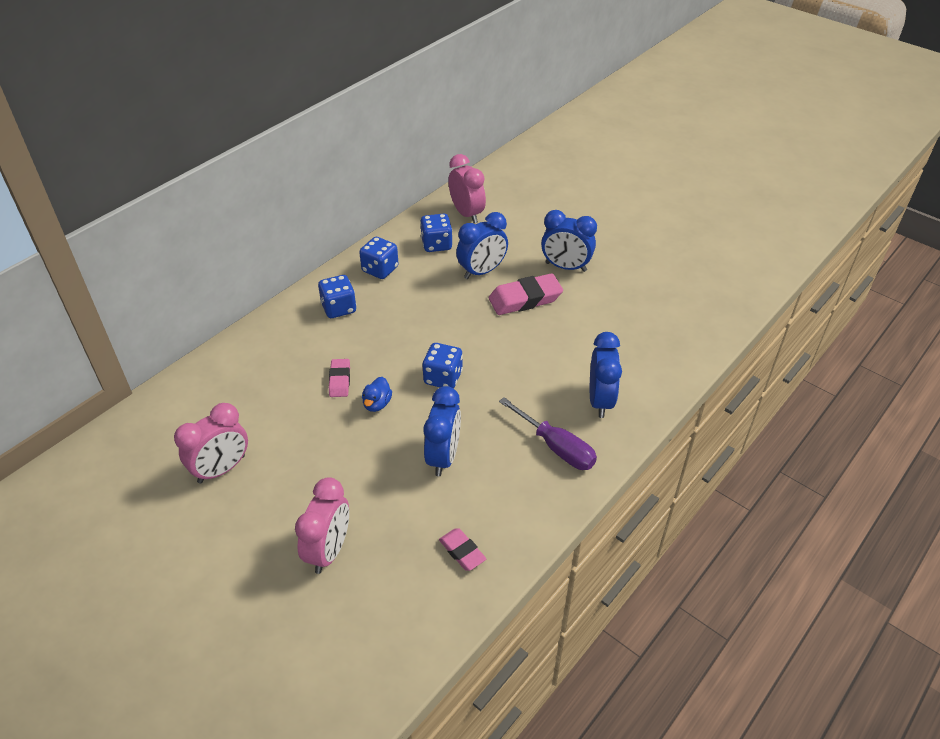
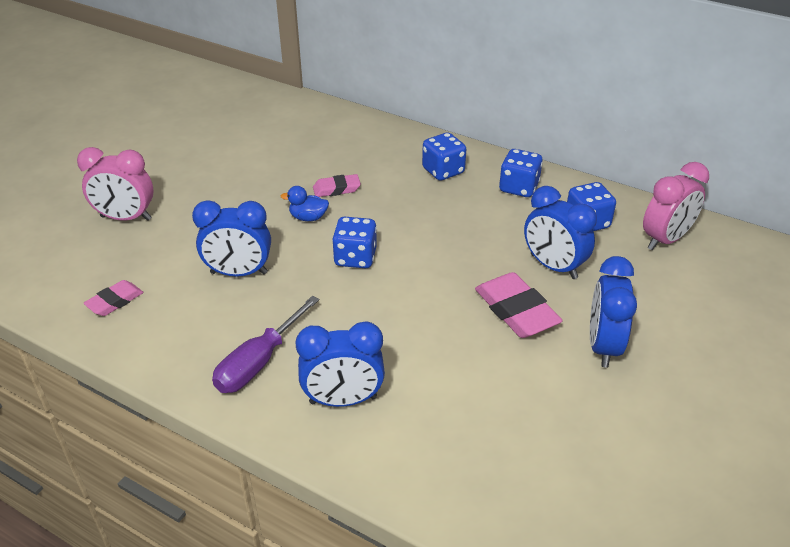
camera: 80 degrees right, 5 degrees down
pink clock [174,403,248,484] -> none

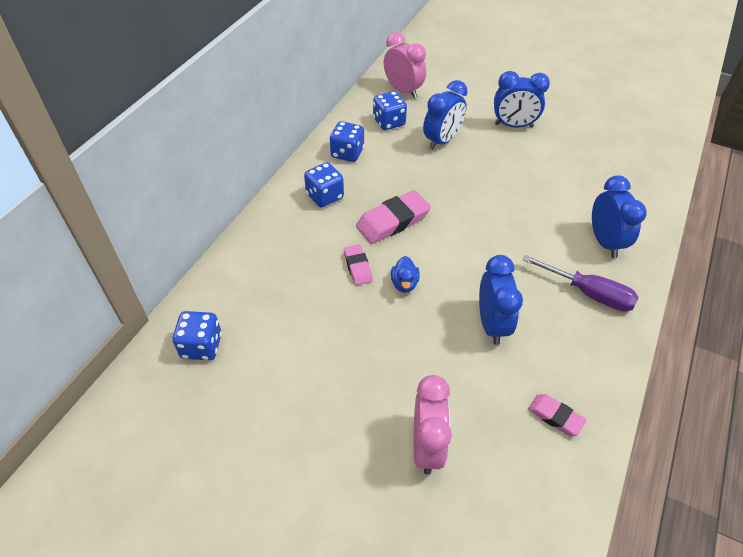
camera: 95 degrees left, 10 degrees up
blue dice [332,217,377,268] -> blue dice moved to [172,311,222,360]
pink eraser [475,272,563,338] -> pink eraser moved to [356,190,431,244]

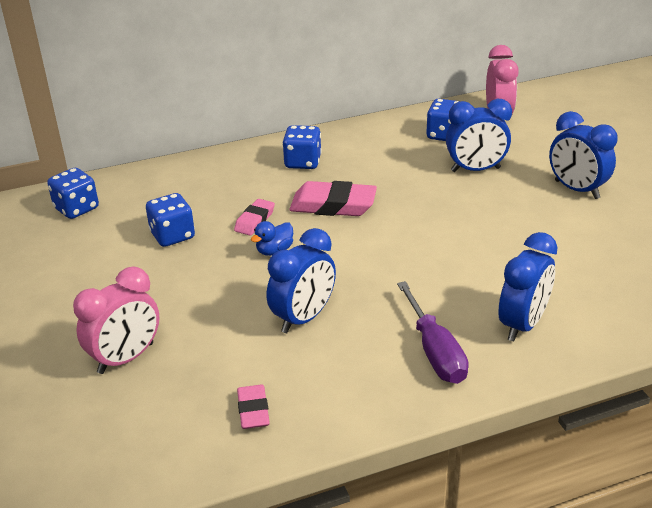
camera: 45 degrees right, 15 degrees down
blue dice [330,121,364,162] -> blue dice moved to [146,193,195,247]

